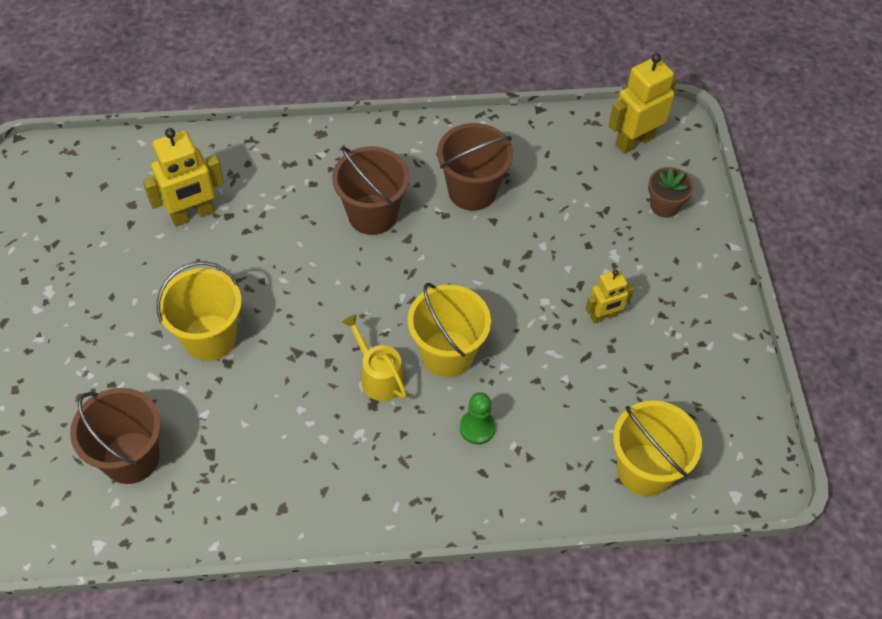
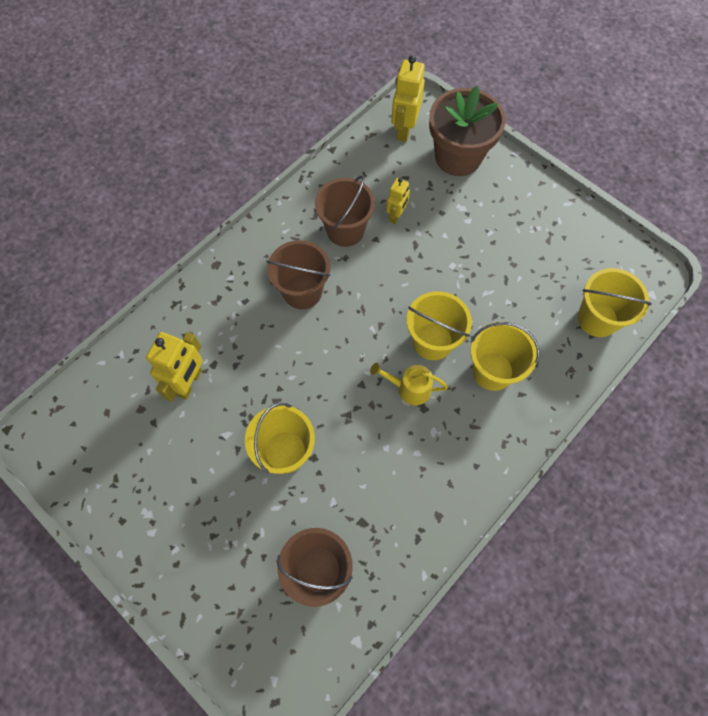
camera: 40 degrees left, 10 degrees up
green pawn [460,392,496,444] -> yellow bucket [471,322,540,391]
yellow robot [586,269,634,324] -> yellow robot moved to [386,178,410,224]
brown flower pot [648,167,694,218] -> brown flower pot [429,86,506,176], size x2.19

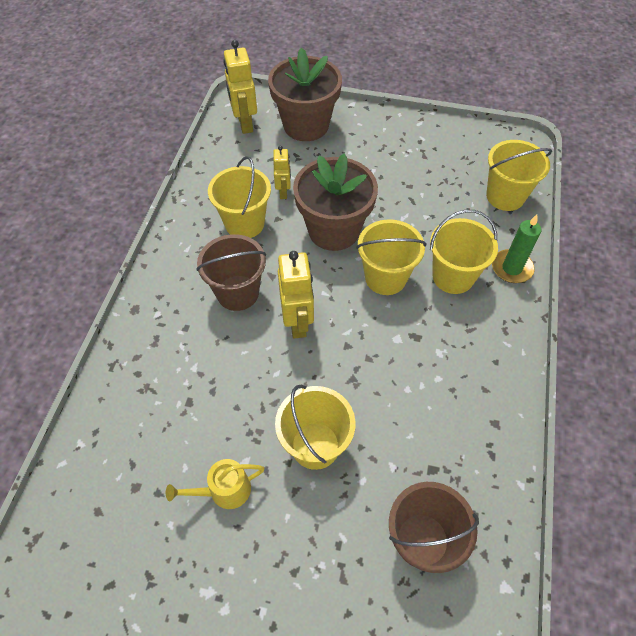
camera: 30 degrees left, 10 degrees down
yellow robot [146,332,203,402] -> yellow robot moved to [278,251,314,339]
brown bucket [315,176,375,247] -> yellow bucket [208,156,271,238]
yellow watering can [370,363,448,405] -> yellow watering can moved to [166,459,265,509]
none -> brown flower pot [293,154,378,251]
none -> green candle [492,215,541,283]

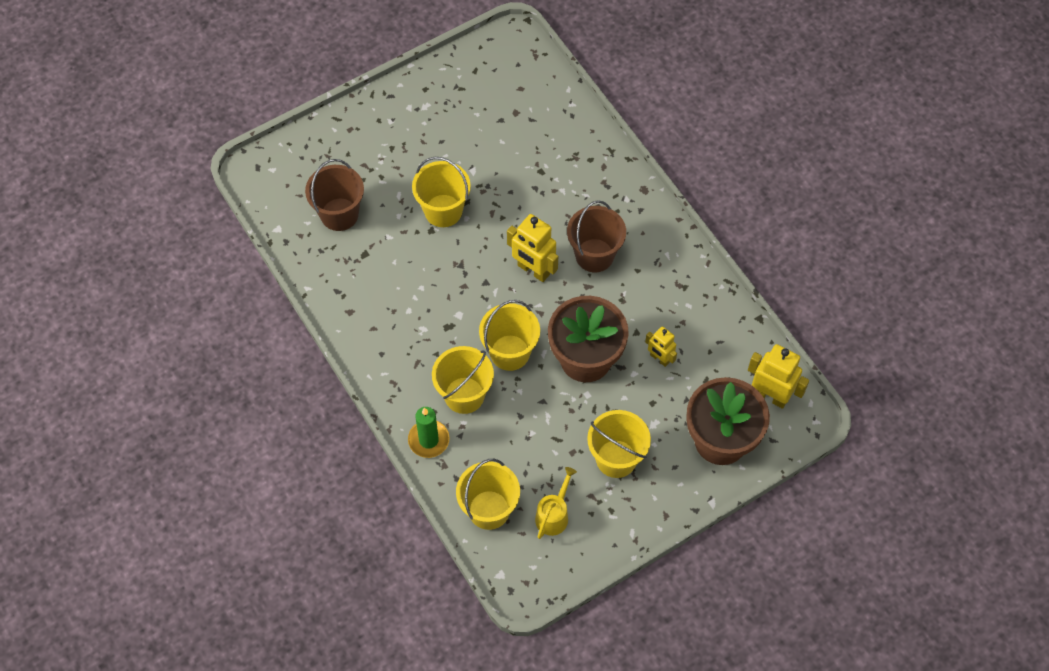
camera: 135 degrees right, 5 degrees up
yellow watering can [166,459,265,509] -> yellow watering can moved to [535,467,577,539]
yellow bucket [208,156,271,238] -> yellow bucket moved to [587,410,651,478]

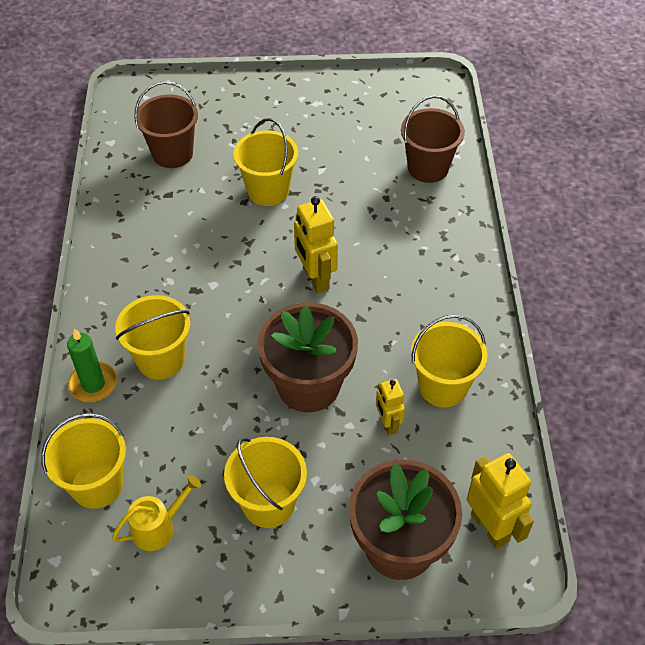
camera: 30 degrees right, 10 degrees down
yellow bucket [479,300,540,371] -> yellow bucket moved to [411,315,488,407]
brown bucket [567,200,626,272] -> brown bucket moved to [401,95,465,183]

